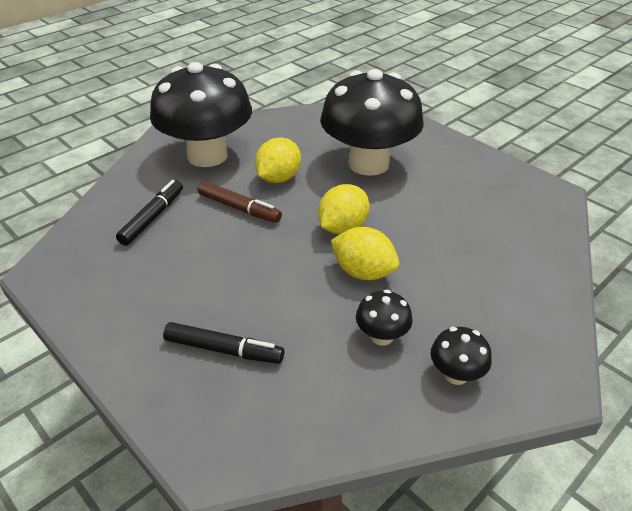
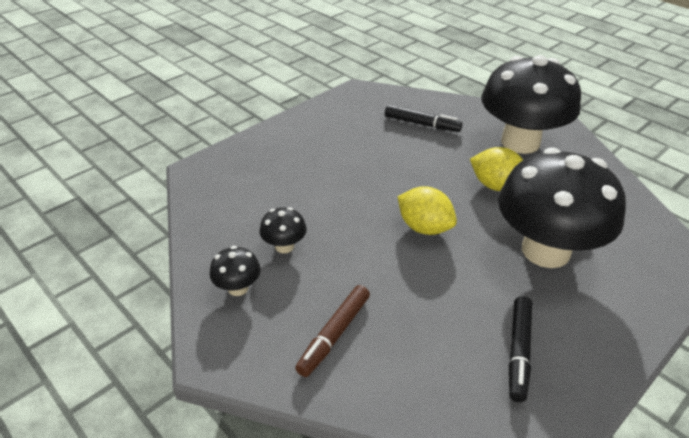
camera: 90 degrees right, 0 degrees up
black marker [163,322,284,364] -> black marker moved to [509,296,532,402]
brown marker [198,181,282,223] -> brown marker moved to [295,285,370,377]
yellow lemon [331,227,399,280] -> none

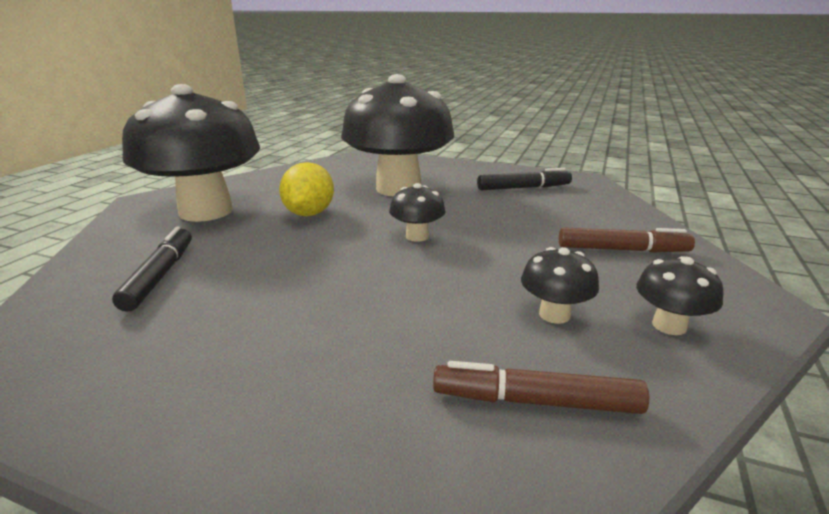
camera: 115 degrees left, 15 degrees down
yellow lemon [397,186,457,235] -> black mushroom [389,183,445,242]
none -> brown marker [433,361,649,414]

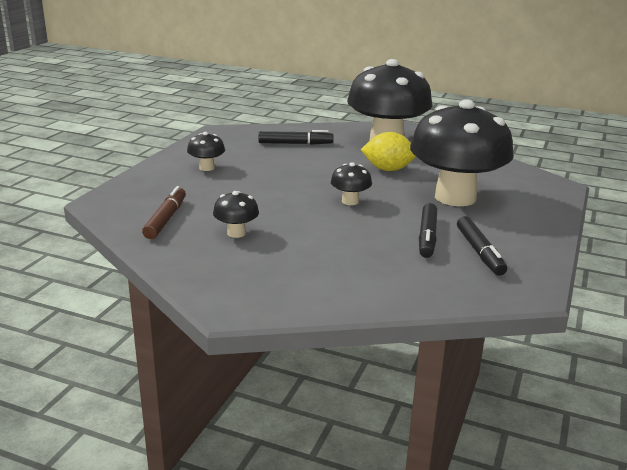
camera: 90 degrees right, 0 degrees up
brown marker [559,227,695,253] -> none
black mushroom [636,256,724,335] -> black mushroom moved to [187,132,225,171]
none -> black marker [419,203,437,258]

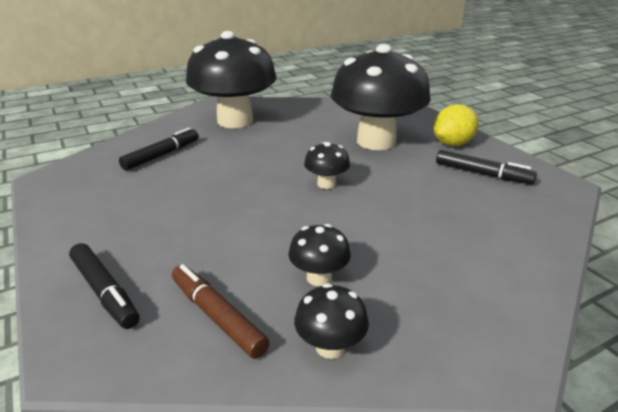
camera: 50 degrees left, 5 degrees up
black mushroom [187,132,225,171] -> black mushroom moved to [294,283,369,359]
yellow lemon [361,132,416,171] -> yellow lemon moved to [434,104,479,146]
black marker [419,203,437,258] -> black marker moved to [69,243,140,329]

